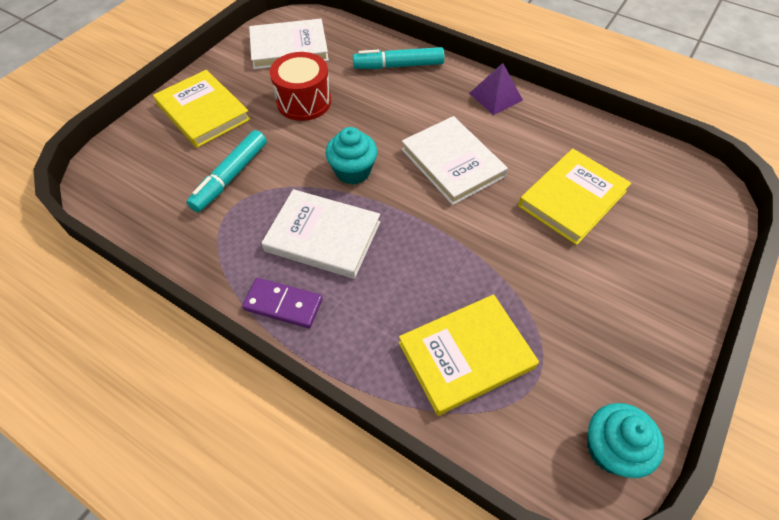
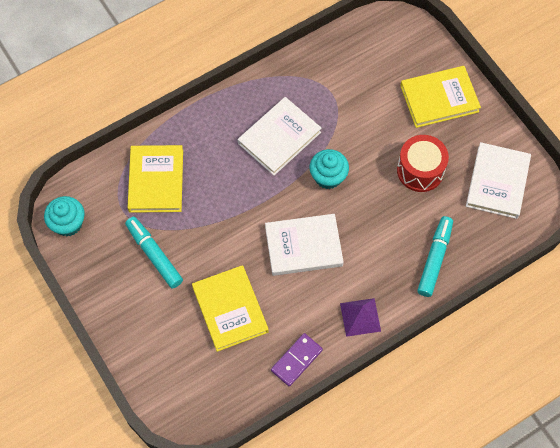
camera: 115 degrees right, 10 degrees up
turquoise marker [186,130,267,212] -> turquoise marker moved to [125,217,183,288]
purple domino [242,278,323,328] -> purple domino moved to [271,333,323,386]

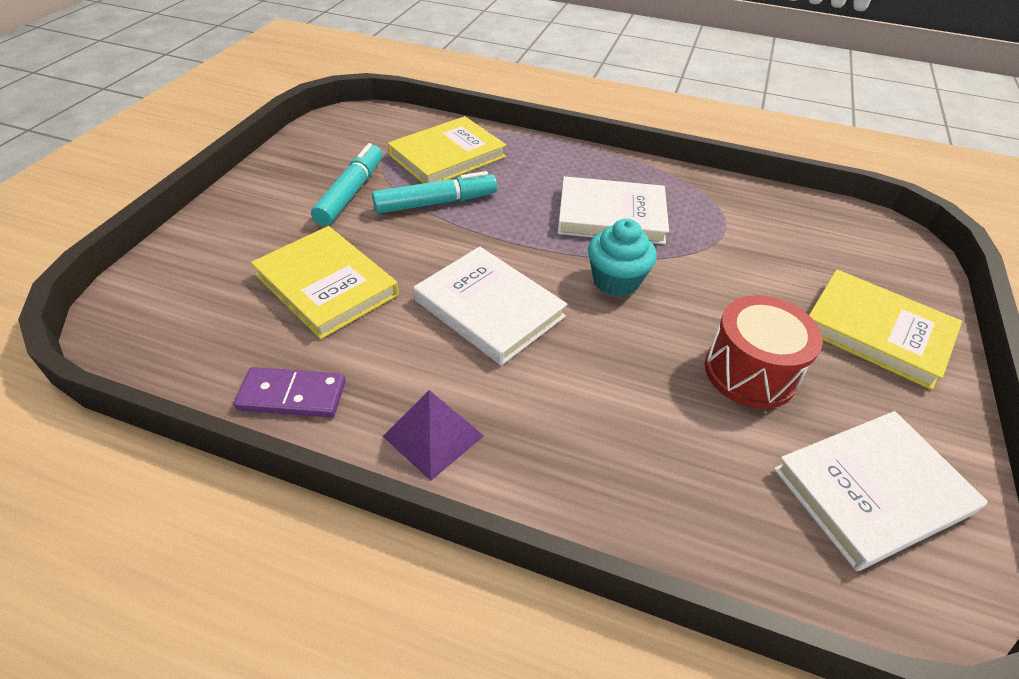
camera: 50 degrees right, 20 degrees down
turquoise cupcake [44,196,85,236] -> none
yellow book [192,265,269,352] -> yellow book turned 75 degrees counterclockwise [251,226,399,339]
turquoise marker [417,216,453,297] -> turquoise marker moved to [372,171,497,214]

